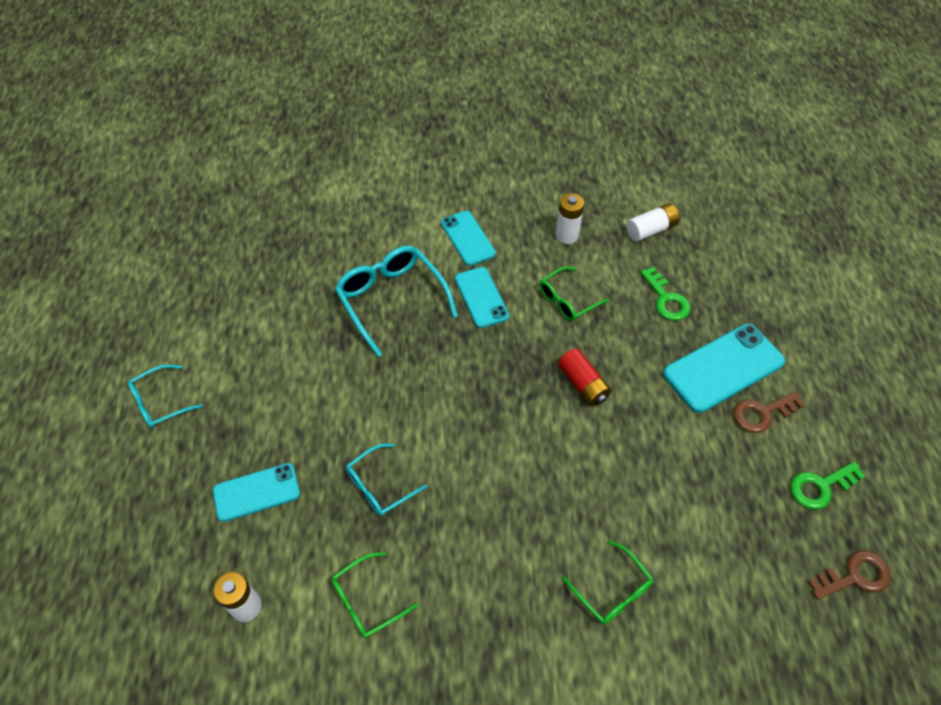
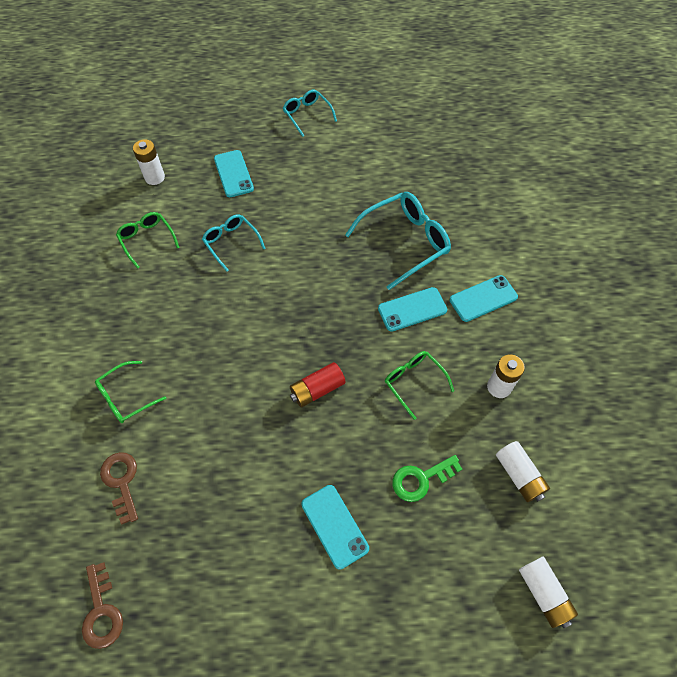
camera: 90 degrees right, 5 degrees up
turquoise phone [663,324,785,413] -> turquoise phone [301,485,369,570], size x0.64
brown key [733,392,805,433] -> brown key moved to [100,452,138,524]
green key [790,462,865,510] -> none
none -> white battery [519,556,578,628]

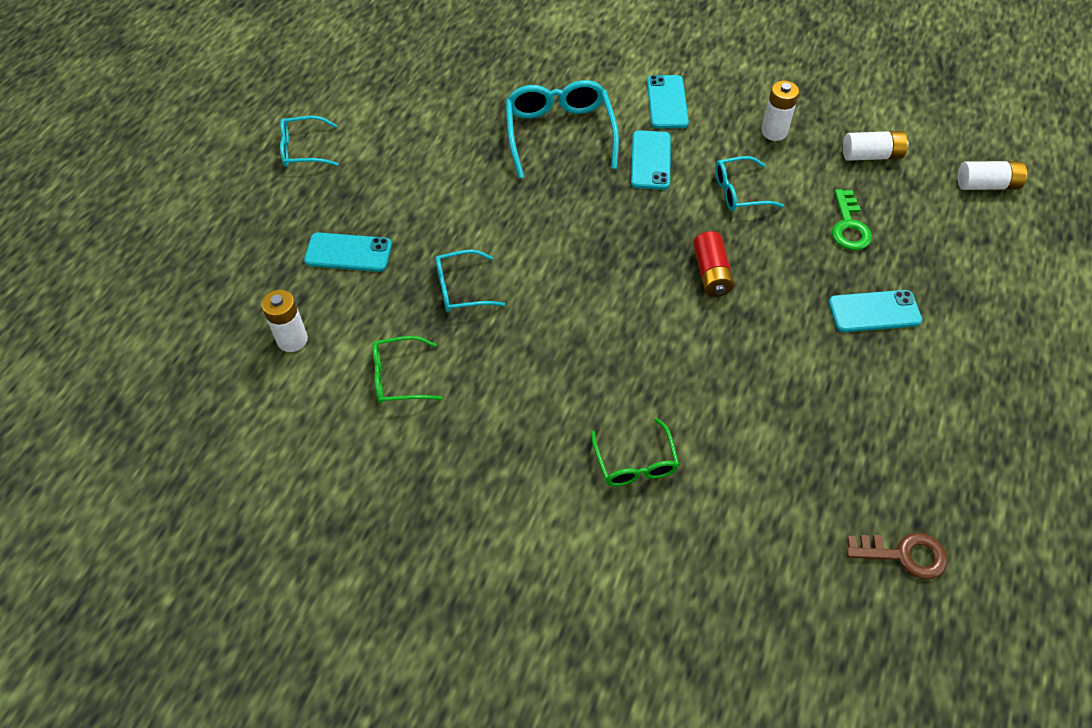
camera: 65 degrees left, 5 degrees down
brown key [100,452,138,524] -> none
green glasses [385,351,454,420] -> turquoise glasses [715,156,784,211]

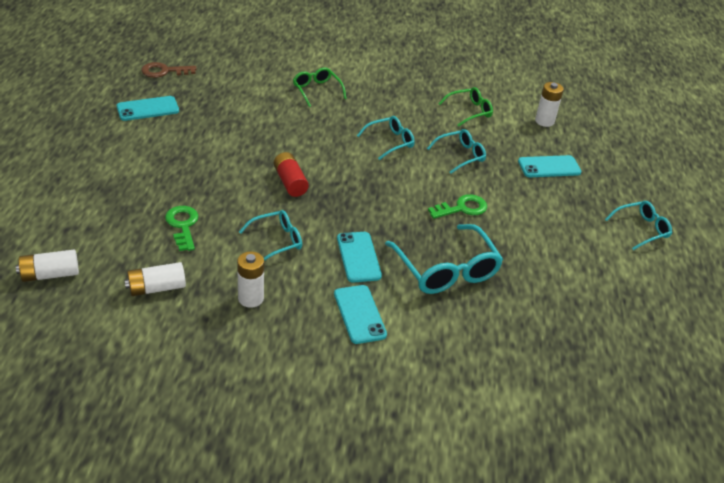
camera: 160 degrees right, 15 degrees down
turquoise phone [829,290,922,332] -> turquoise phone moved to [117,96,179,121]
none -> turquoise glasses [357,116,415,160]
none -> green key [428,194,487,219]

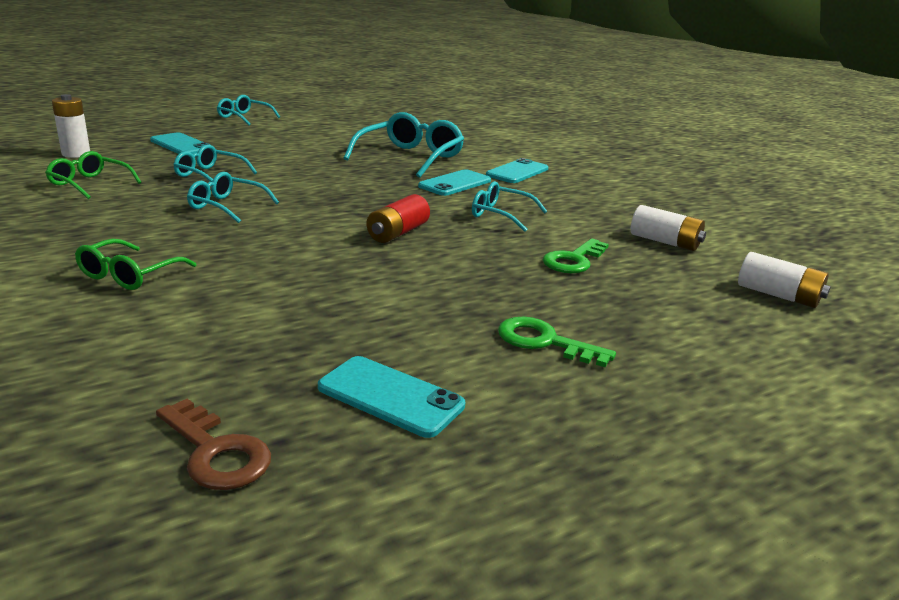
camera: 125 degrees left, 15 degrees down
white battery [237,251,264,308] -> none
green key [428,194,487,219] -> green key moved to [498,316,616,367]

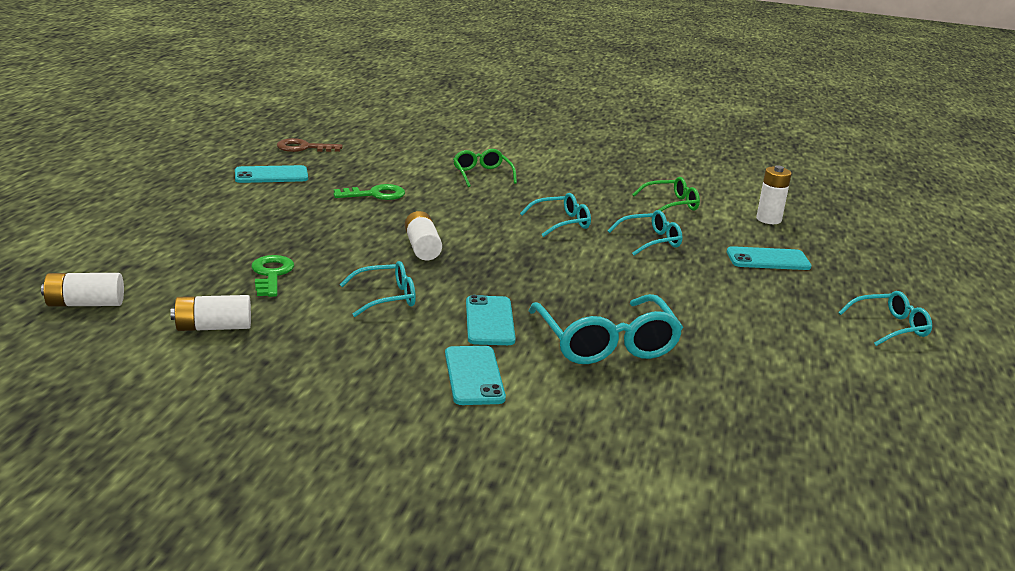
camera: 135 degrees right, 0 degrees up
red battery [367,194,430,243] -> white battery [405,211,442,261]
green key [498,316,616,367] -> green key moved to [333,184,405,200]

